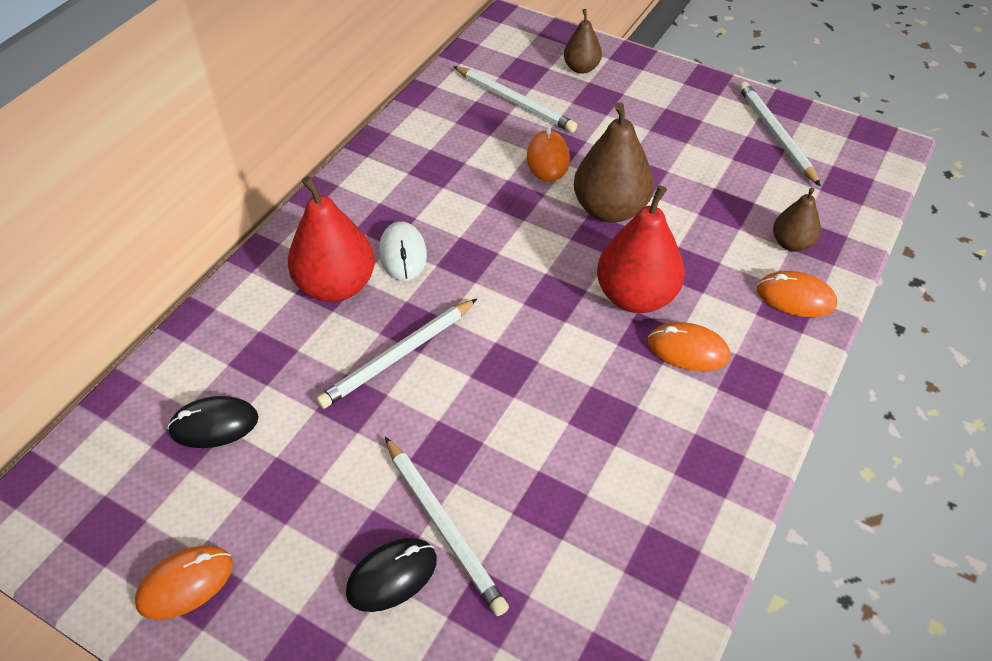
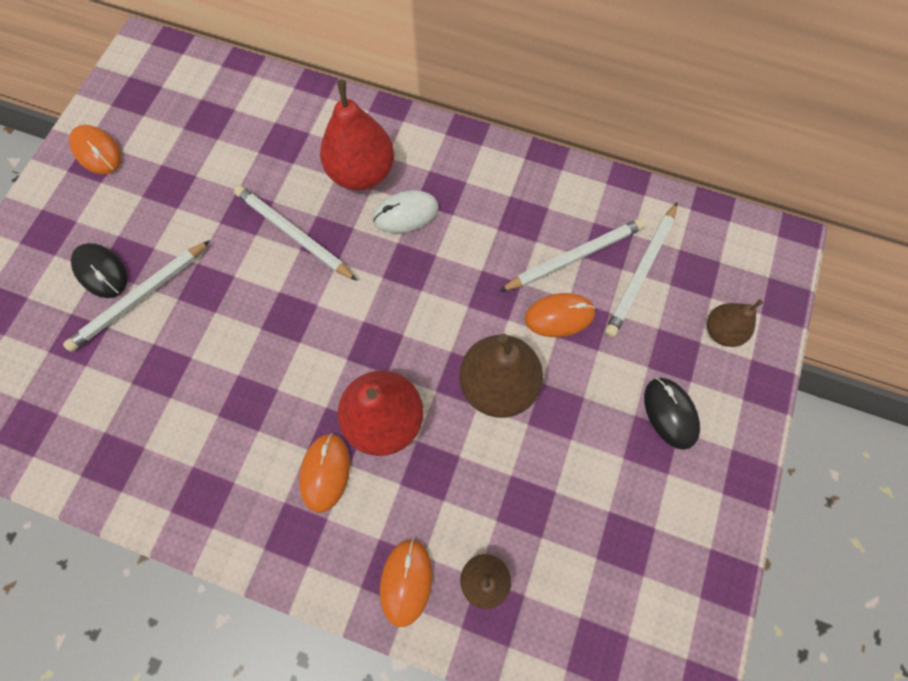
camera: 80 degrees right, 20 degrees up
black mouse [167,396,259,448] -> black mouse moved to [644,378,700,450]
white pencil [739,82,821,186] -> white pencil moved to [499,218,645,291]

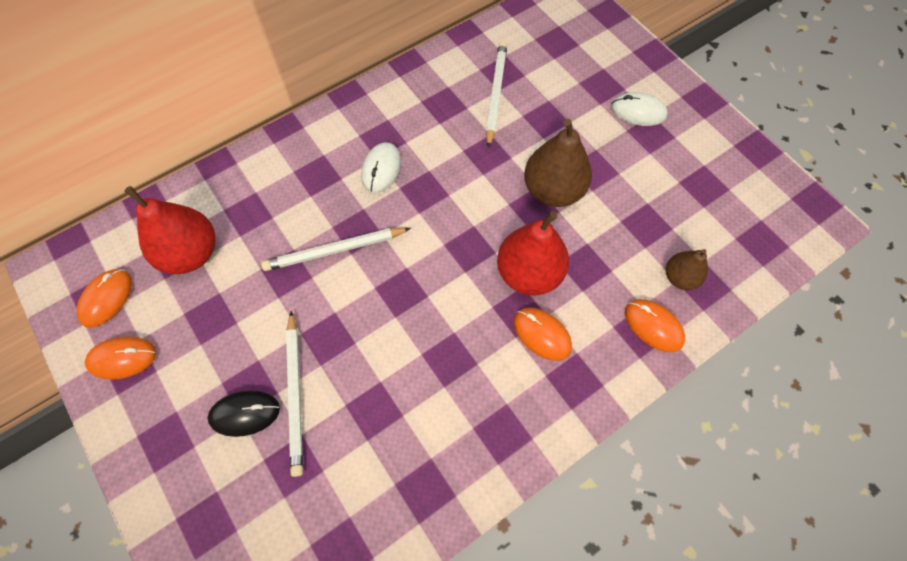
camera: 55 degrees left, 5 degrees down
red pear [320,80,394,190] -> red pear moved to [124,186,215,274]
orange mouse [525,293,596,337] -> orange mouse moved to [77,269,132,328]
white pencil [605,202,677,337] -> none
black mouse [644,378,700,450] -> white mouse [611,92,668,126]
brown pear [707,299,763,347] -> none

